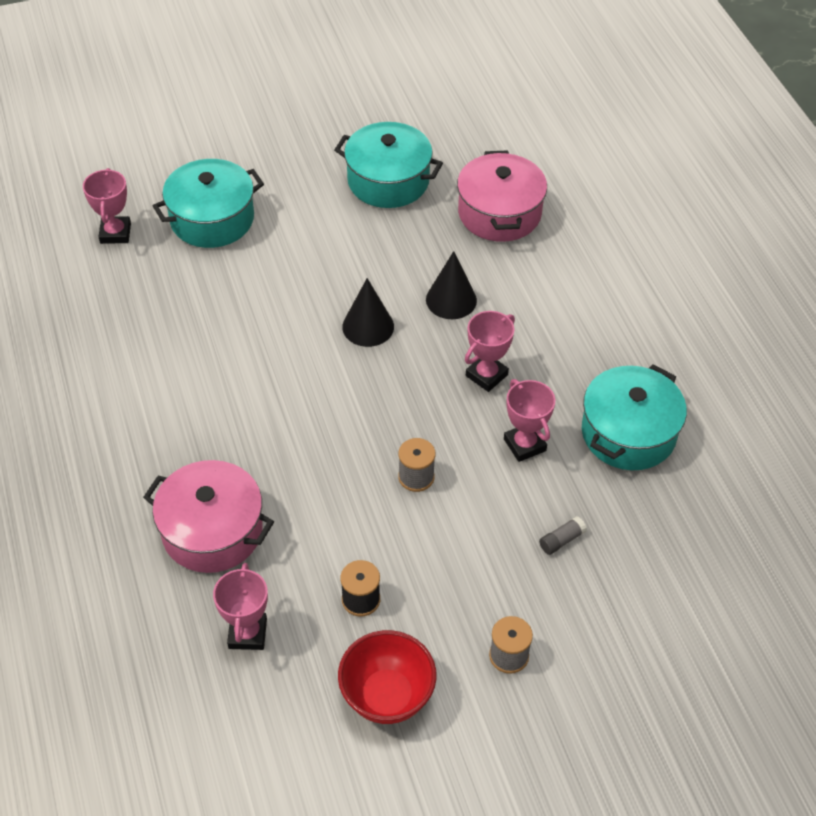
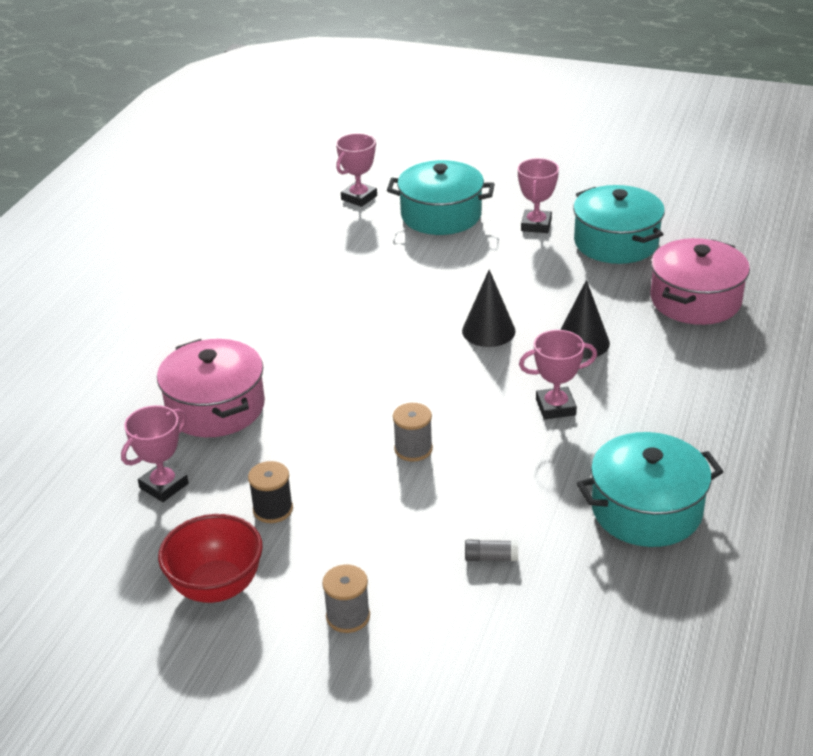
camera: 40 degrees right, 15 degrees down
pink trophy [504,379,555,462] -> pink trophy moved to [518,158,559,233]

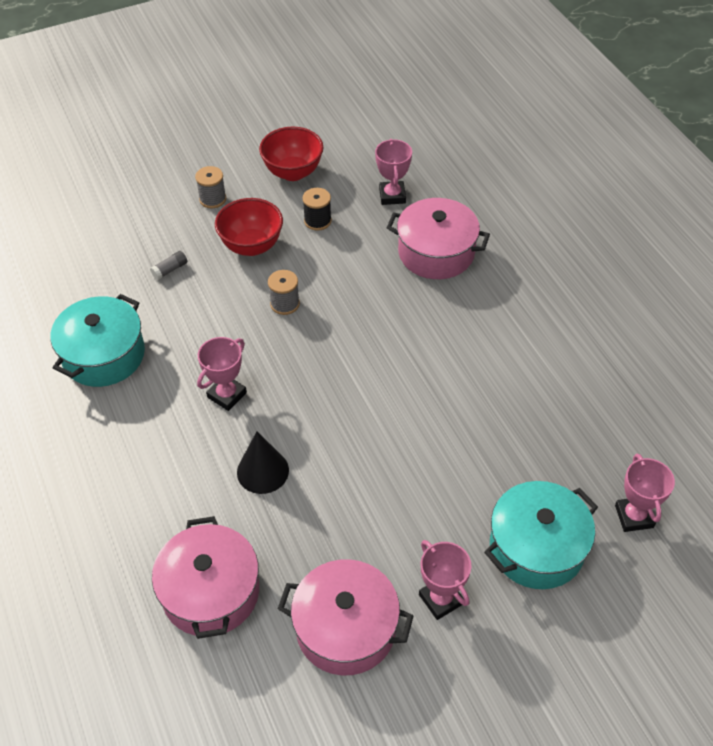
camera: 135 degrees right, 15 degrees up
black cone [462,269,516,347] -> none
turquoise pot [573,185,665,264] -> pink pot [278,559,413,676]
none -> red bowl [215,198,283,256]

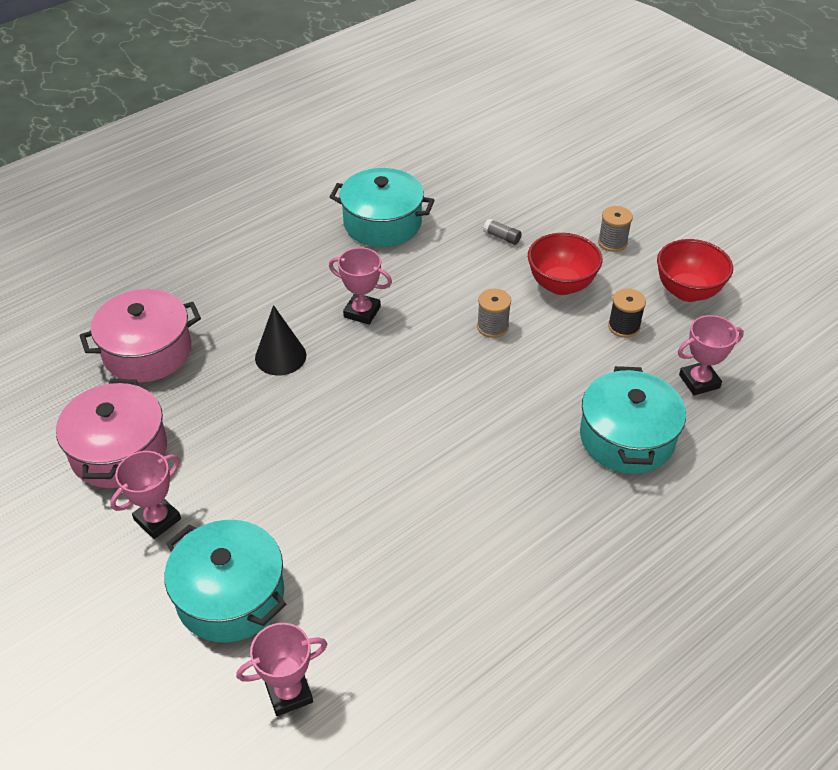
camera: 75 degrees right, 5 degrees down
pink pot [387,198,490,279] -> turquoise pot [580,366,686,474]

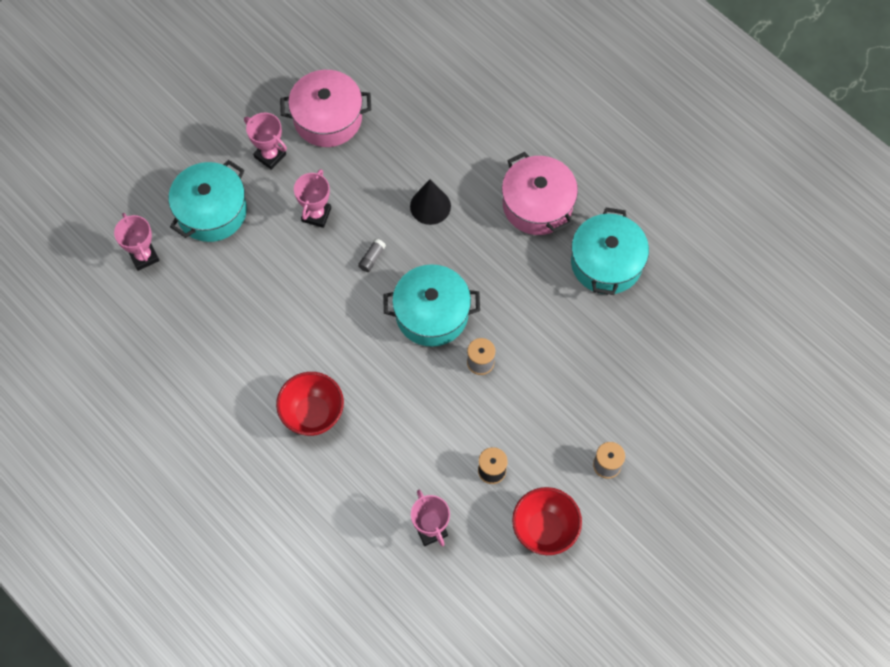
camera: 85 degrees right, 20 degrees up
pink pot [80,289,201,382] -> pink pot moved to [502,152,578,235]
pink trophy [329,247,392,325] -> pink trophy moved to [294,169,331,228]
grey glue stick [483,218,522,245] -> grey glue stick moved to [358,238,386,272]
red bowl [528,233,602,295] -> red bowl moved to [276,372,344,436]
turquoise pot [580,366,686,474] -> turquoise pot moved to [383,264,480,347]

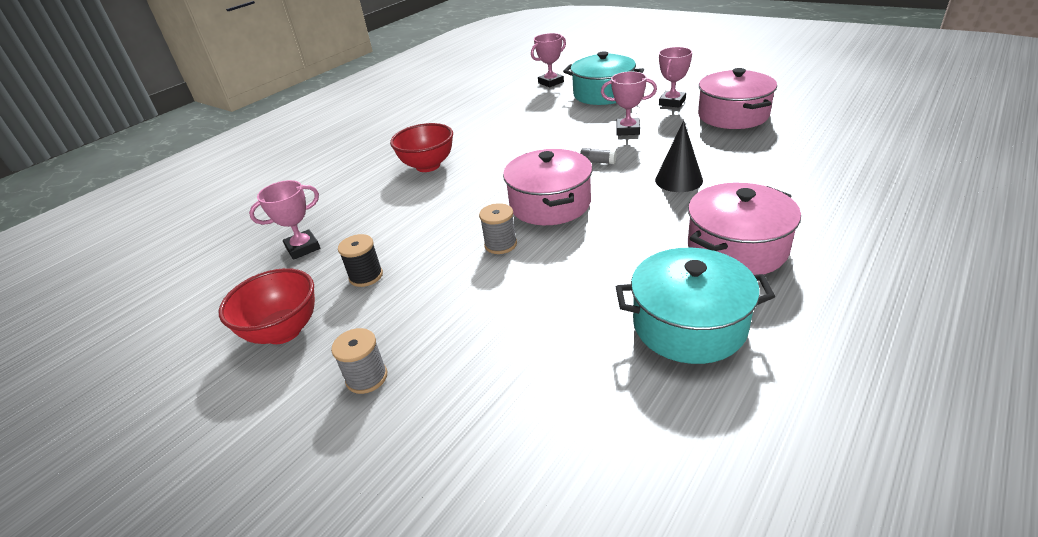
camera: 85 degrees right, 30 degrees down
turquoise pot [383,264,480,347] -> pink pot [503,149,593,225]

